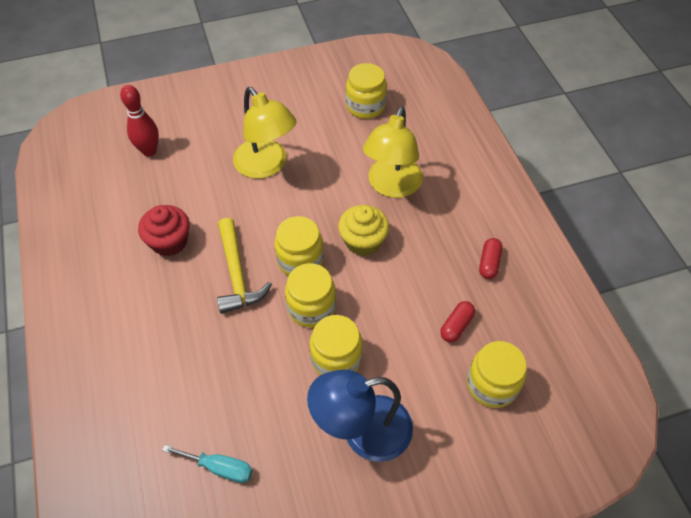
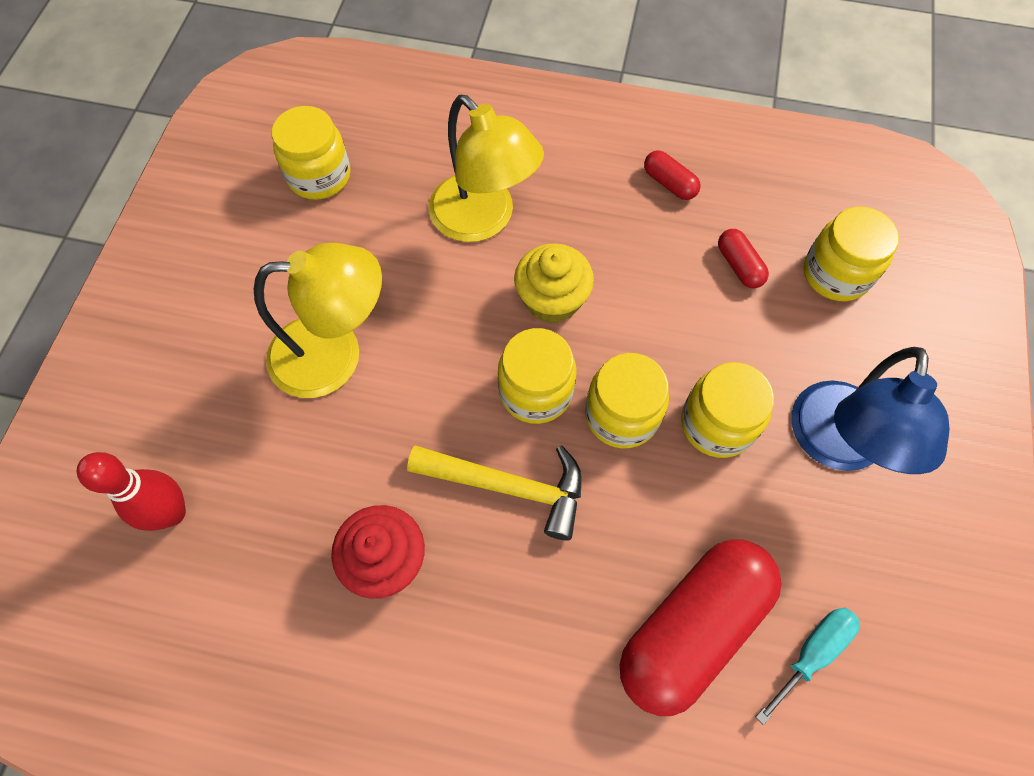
camera: 60 degrees left, 10 degrees up
none -> red capsule [620,539,782,716]

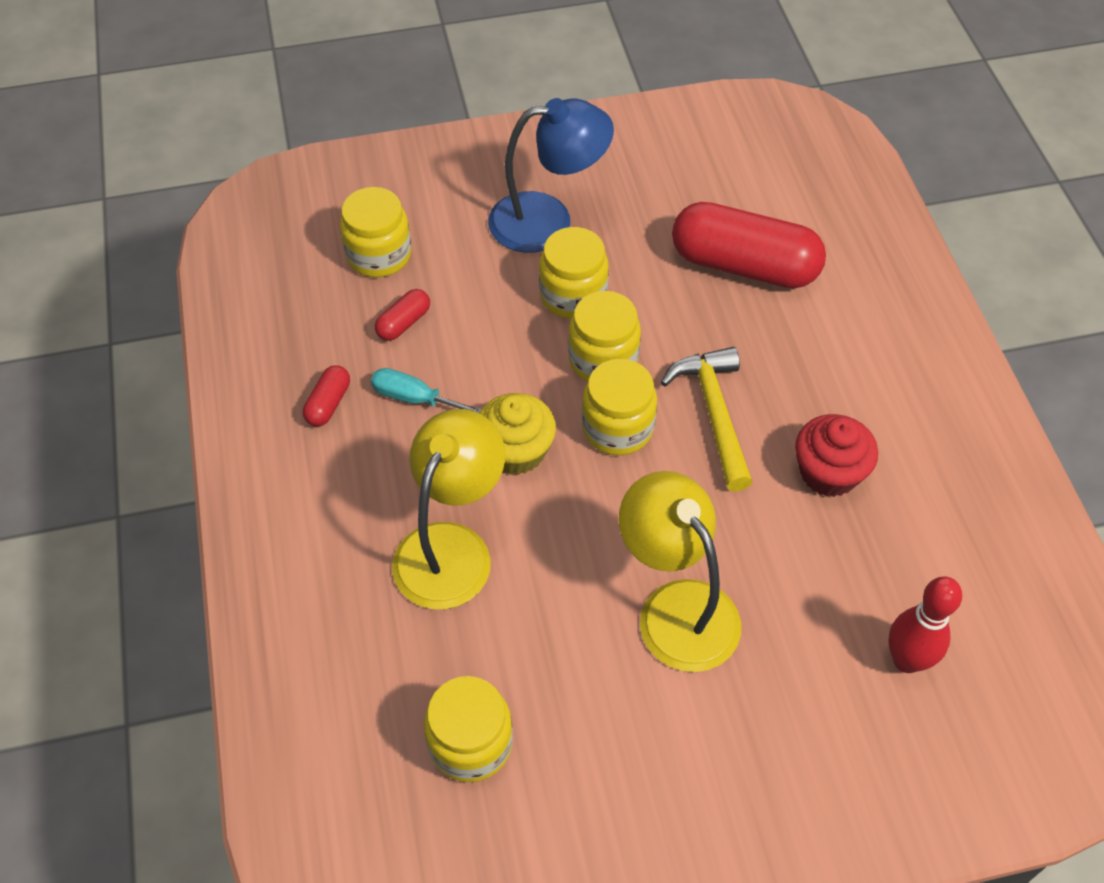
camera: 115 degrees left, 10 degrees down
turquoise screwdriver [756,608,860,725] -> turquoise screwdriver moved to [371,368,481,413]

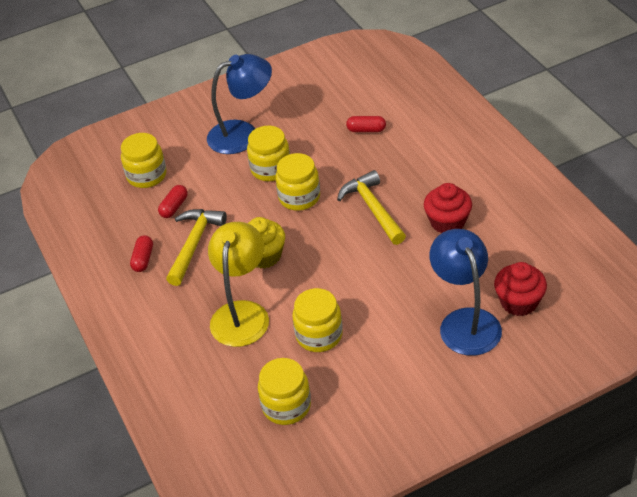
camera: 10 degrees left, 10 degrees down
turquoise screwdriver [371,368,481,413] -> yellow hammer [166,209,227,286]
yellow jar [582,359,657,455] -> yellow jar moved to [292,288,343,352]
yellow lamp [619,471,741,672] -> none
red capsule [672,202,826,288] -> red capsule [346,116,386,132], size x0.43
red bowling pin [888,577,962,673] -> red cupcake [494,262,547,316]
none -> blue lamp [430,229,502,356]

